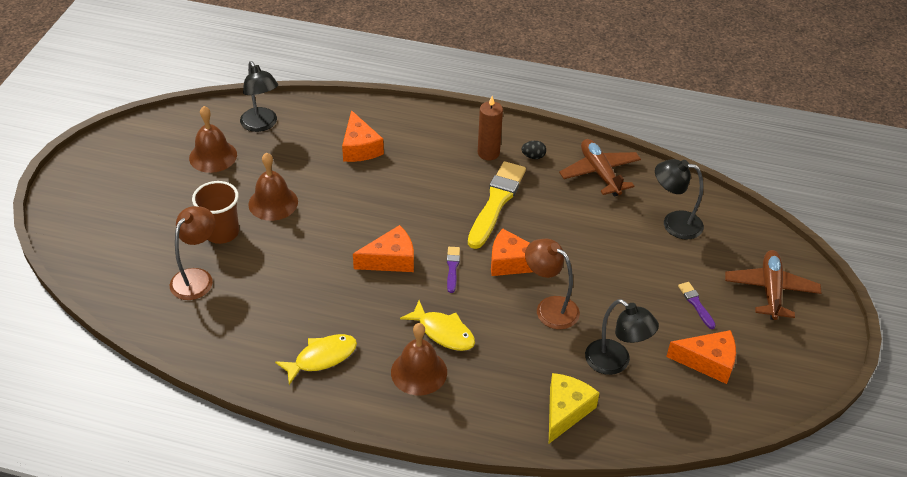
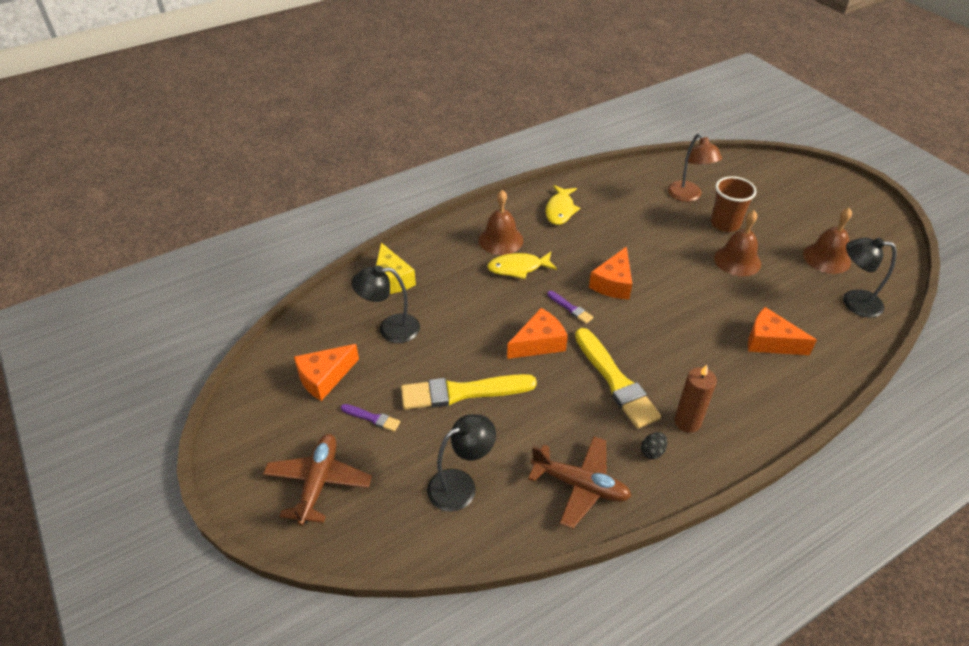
camera: 135 degrees right, 0 degrees up
brown lamp [525,239,580,329] -> none
brown plane [725,250,821,320] -> brown plane turned 135 degrees counterclockwise [263,434,372,526]
none -> yellow brush [401,374,537,410]

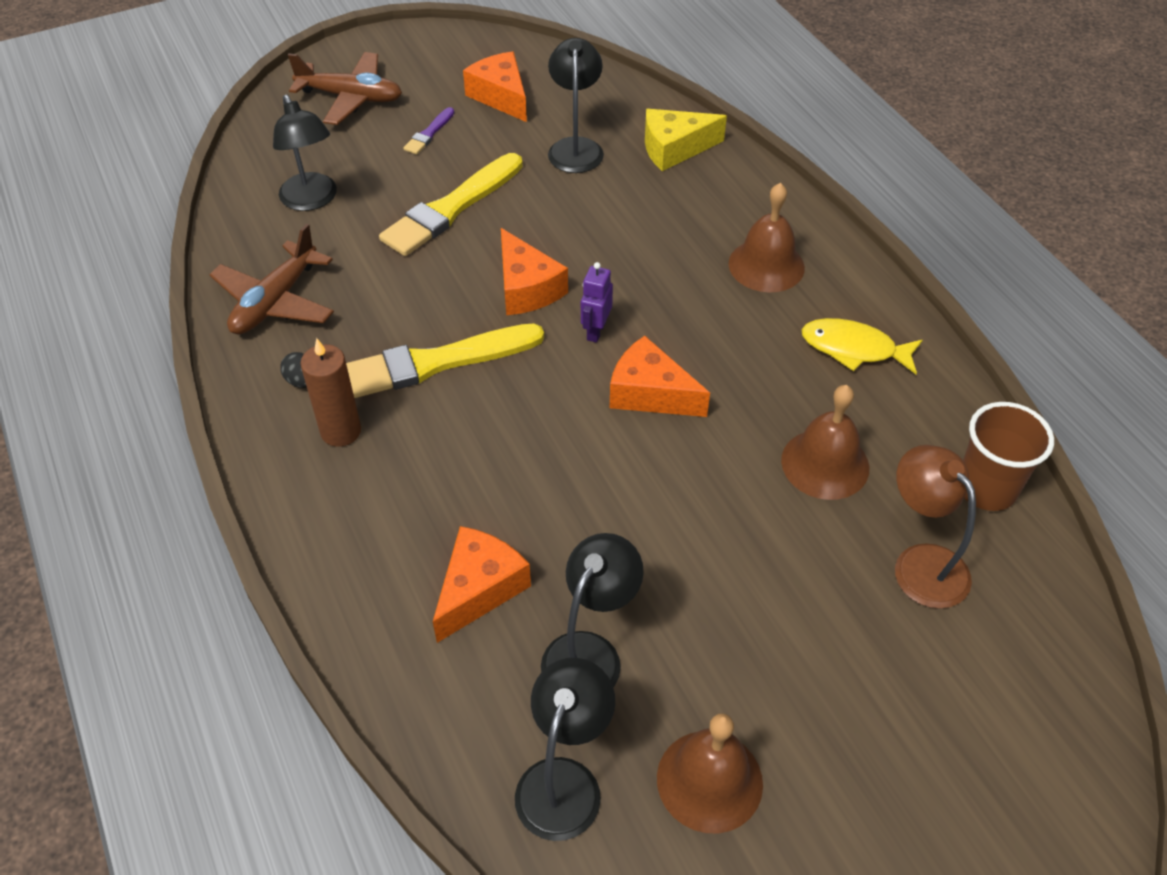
camera: 95 degrees right, 5 degrees up
yellow brush [401,374,537,410] -> yellow brush turned 135 degrees counterclockwise [379,153,523,256]
yellow fish [487,252,557,279] -> none
purple brush [547,291,593,324] -> purple robot [581,262,613,343]
brown lamp [668,133,722,202] -> brown lamp turned 75 degrees clockwise [895,445,976,609]
brown cup [711,176,757,232] -> brown cup moved to [963,402,1054,511]
brown bell [714,210,761,276] -> brown bell moved to [781,385,869,500]
none -> black lamp [541,533,644,687]

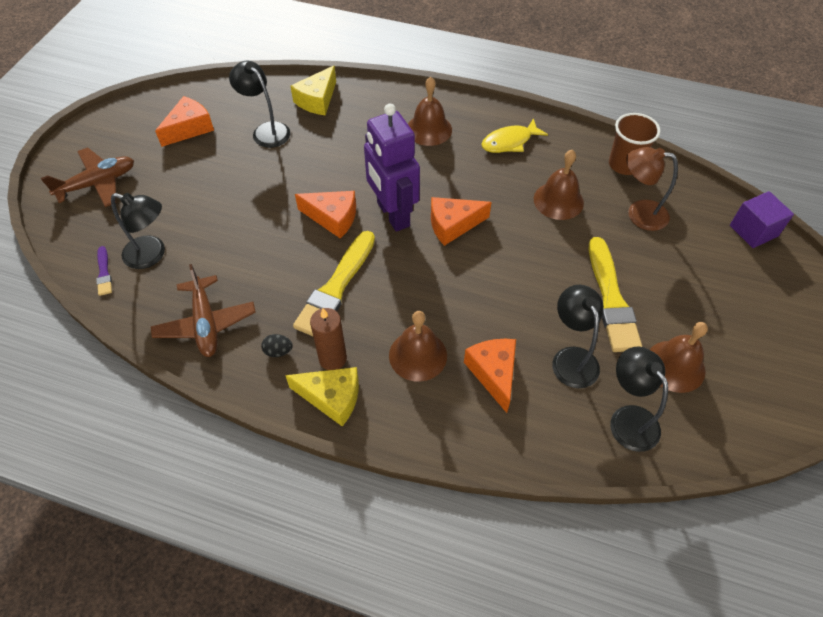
camera: 45 degrees left, 5 degrees up
yellow brush [379,153,523,256] -> yellow brush moved to [589,237,642,352]
purple brush [404,107,454,154] -> purple brush moved to [96,246,112,296]
orange cheese [463,51,527,122] -> orange cheese turned 120 degrees clockwise [155,96,214,147]
purple robot [581,262,613,343] -> purple robot [364,104,420,232], size x2.33
none -> yellow cheese [285,367,359,427]
none -> brown bell [389,311,447,382]
none -> purple cube [730,191,794,248]

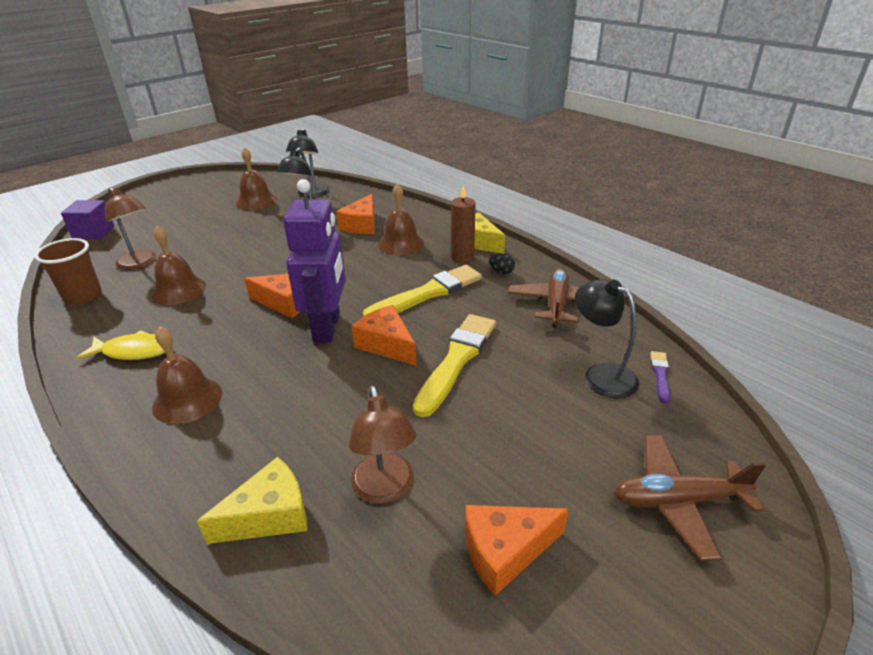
camera: 150 degrees left, 20 degrees down
black lamp [229,61,290,148] -> brown lamp [349,386,416,504]
yellow brush [589,237,642,352] -> yellow brush moved to [413,314,496,417]

